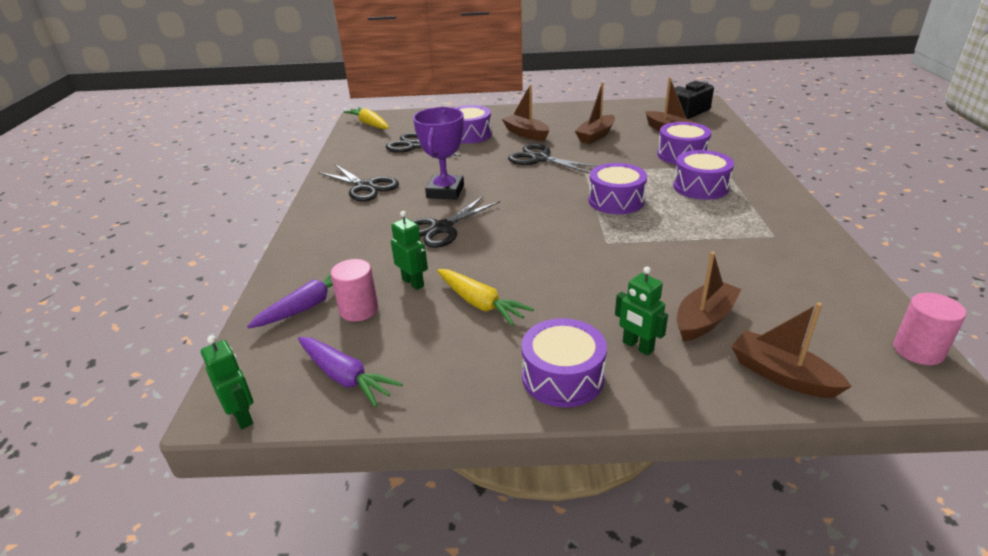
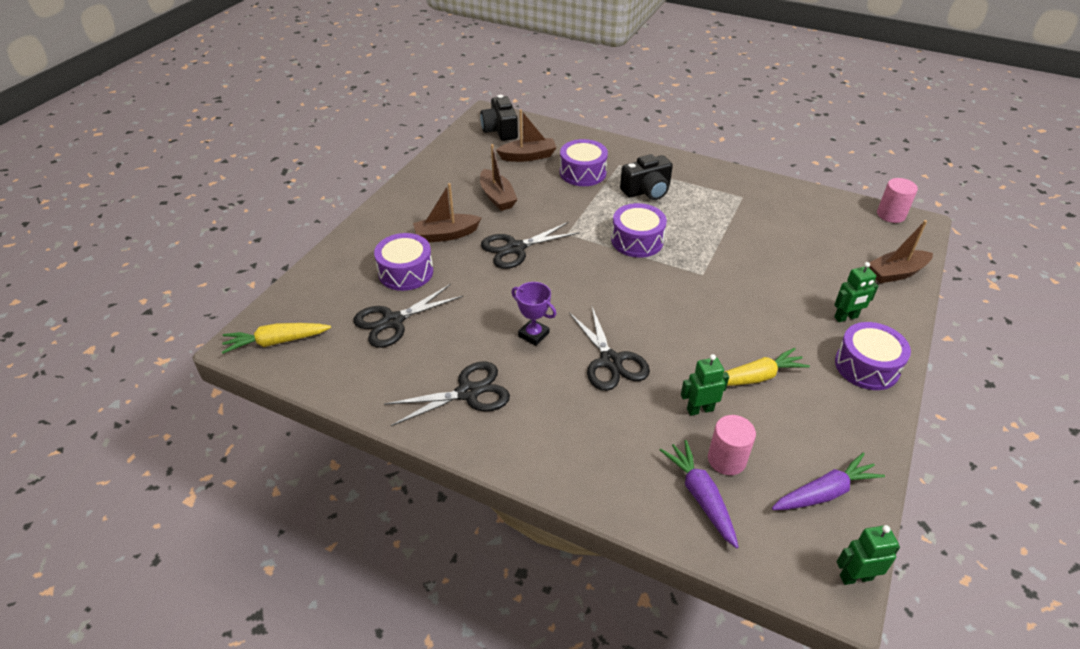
camera: 65 degrees left, 10 degrees up
purple trophy [413,107,464,200] -> purple trophy [511,282,556,346], size x0.63
purple drum [673,150,734,200] -> black camera [620,154,673,200]
brown boat [677,251,742,341] -> none

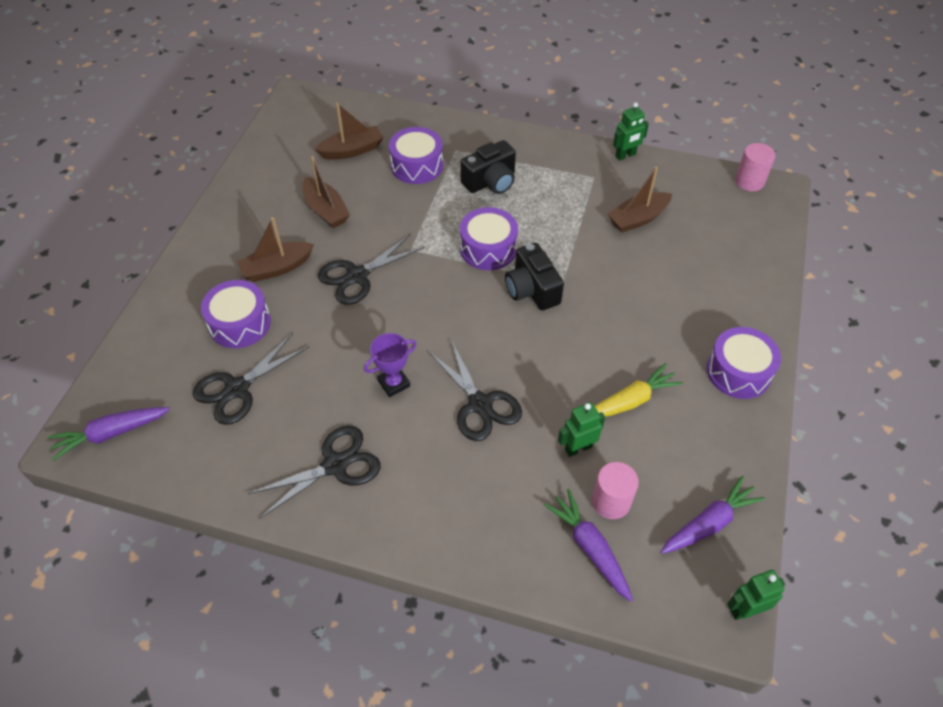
camera: 10 degrees left, 10 degrees up
yellow carrot [222,323,331,354] -> purple carrot [48,407,170,461]
black camera [480,95,518,141] -> black camera moved to [505,243,564,310]
purple trophy [511,282,556,346] -> purple trophy turned 60 degrees counterclockwise [364,333,416,397]
green robot [834,262,878,322] -> green robot moved to [613,102,649,161]
brown boat [869,220,933,283] -> brown boat moved to [608,167,672,233]

